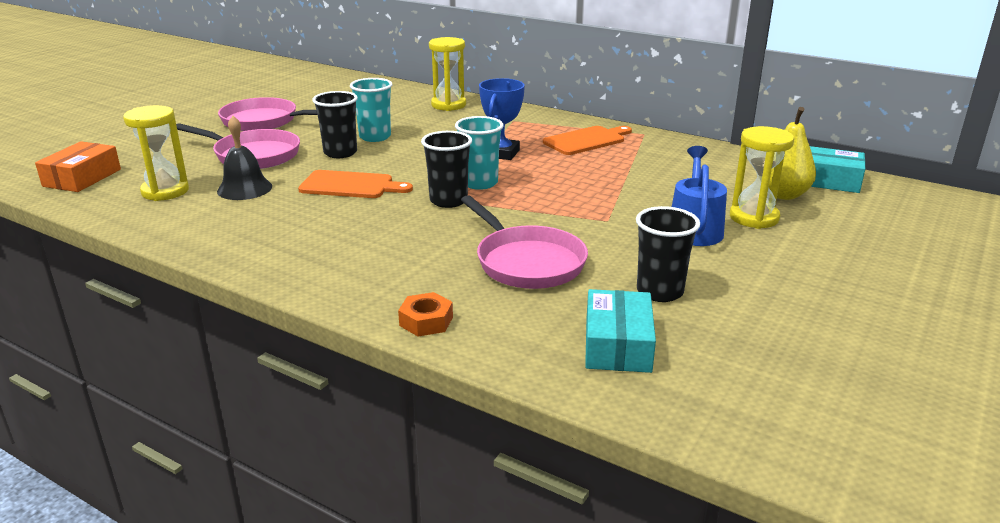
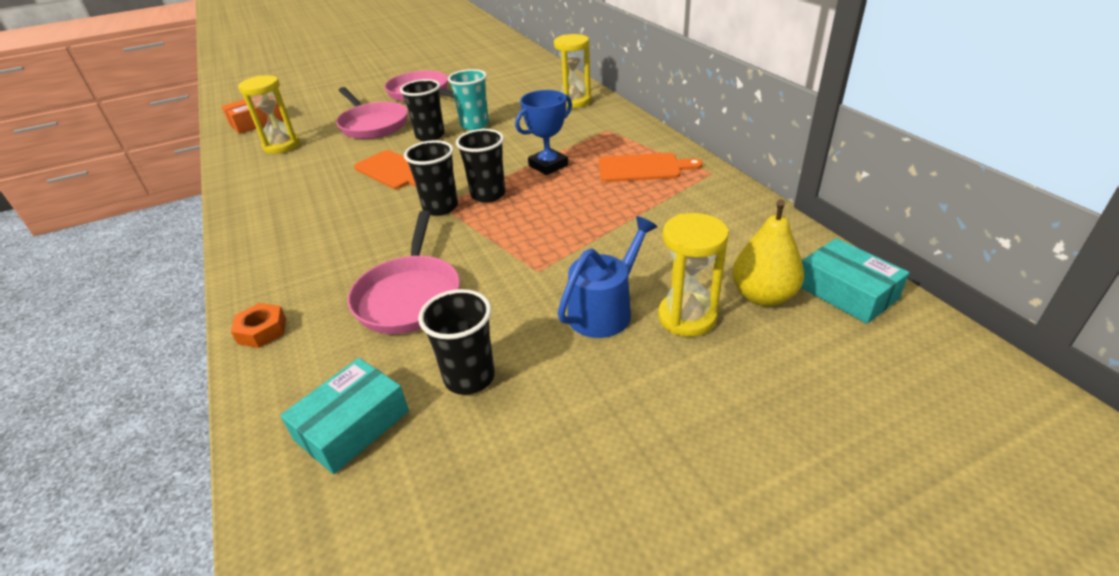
camera: 35 degrees right, 10 degrees up
black bell [217,116,272,200] -> none
turquoise cup [455,116,504,190] -> black cup [456,129,505,203]

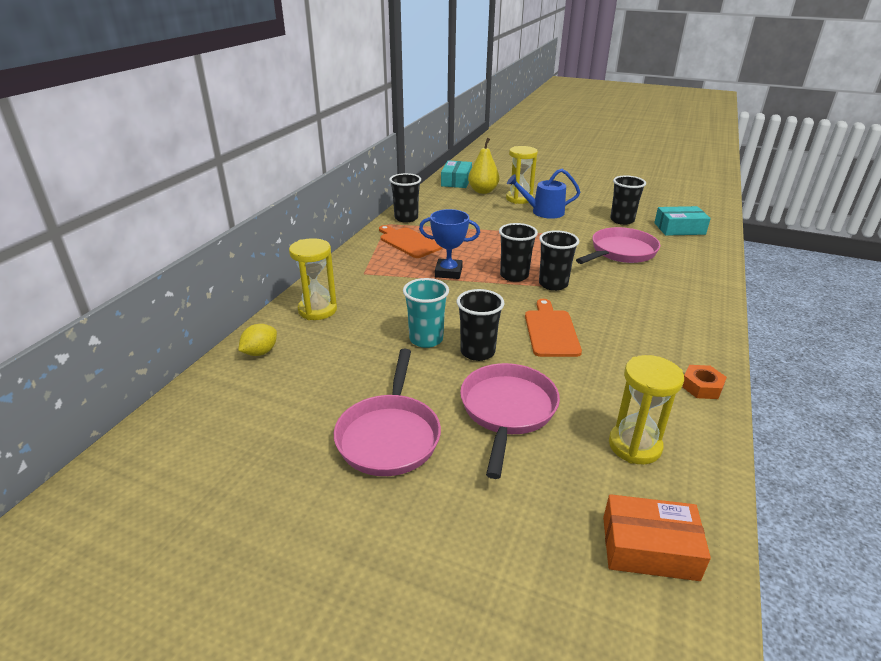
camera: 135 degrees left, 5 degrees down
orange nut [231,303,286,348] -> orange nut moved to [682,365,727,399]
none -> yellow lemon [238,324,277,356]
none -> black cup [389,173,421,222]

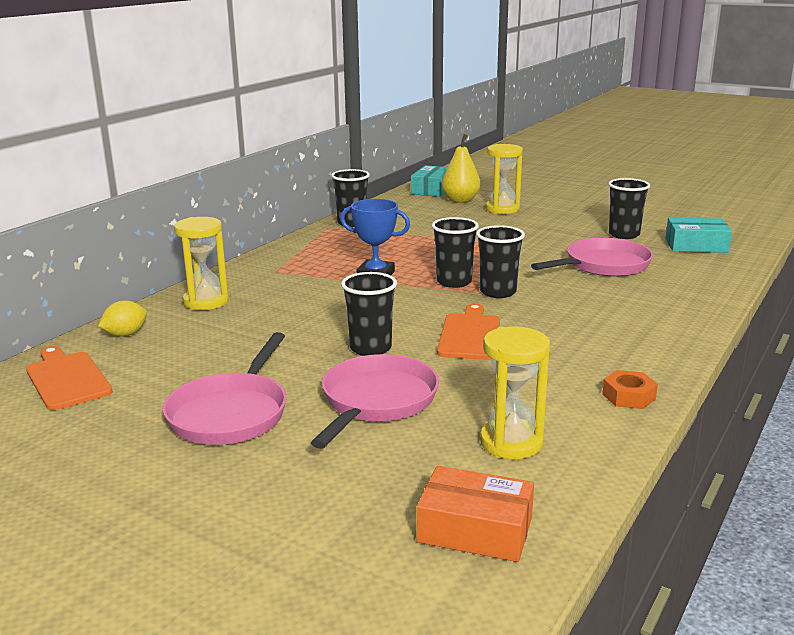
camera: 10 degrees right, 10 degrees down
orange cutting board [379,225,442,258] -> orange cutting board moved to [26,346,113,410]
turquoise cup [403,278,449,348] -> none
blue watering can [507,169,580,219] -> none

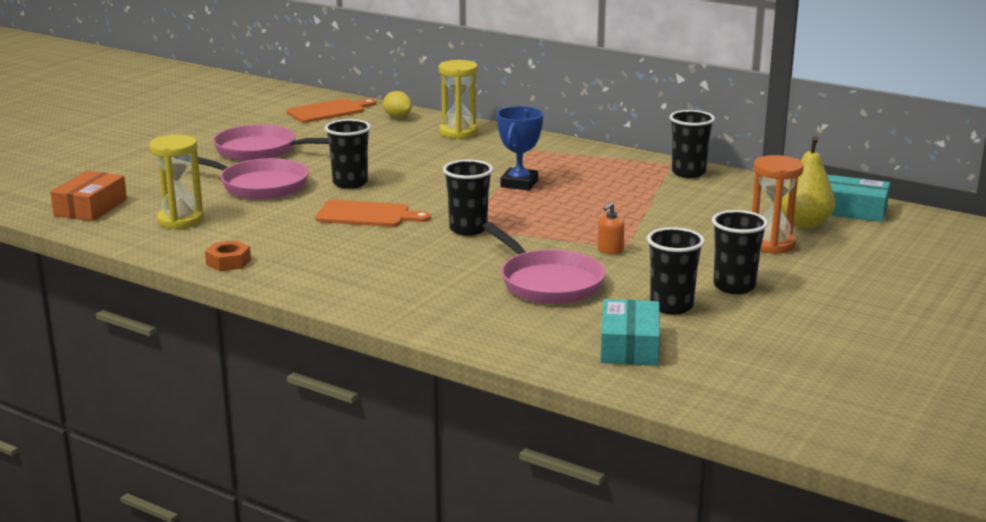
camera: 90 degrees right, 0 degrees up
black cup [432,217,479,288] -> black cup moved to [712,210,768,294]
yellow hourglass [486,144,523,214] -> orange hourglass [752,155,804,254]
none -> orange soap dispenser [597,202,625,254]

